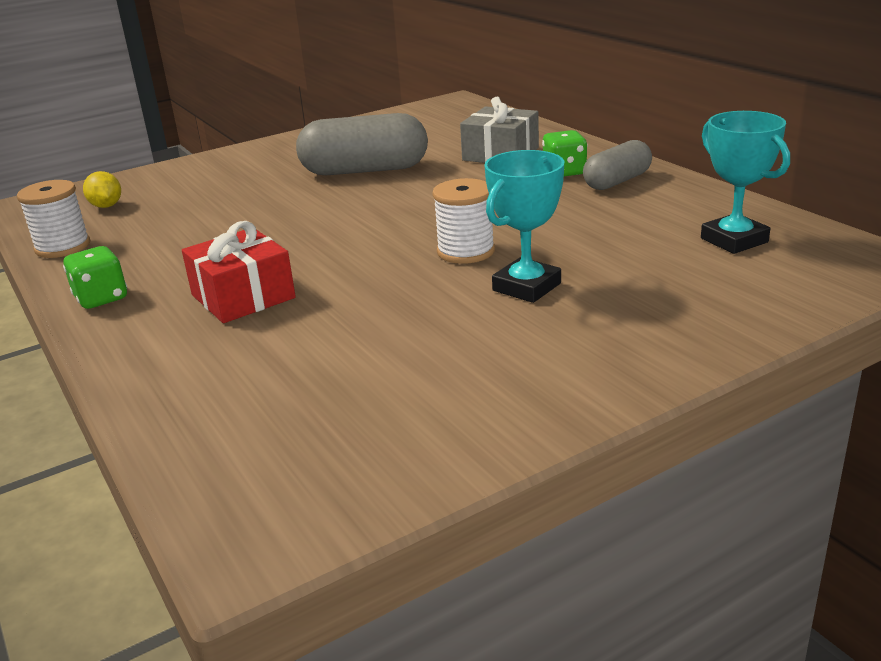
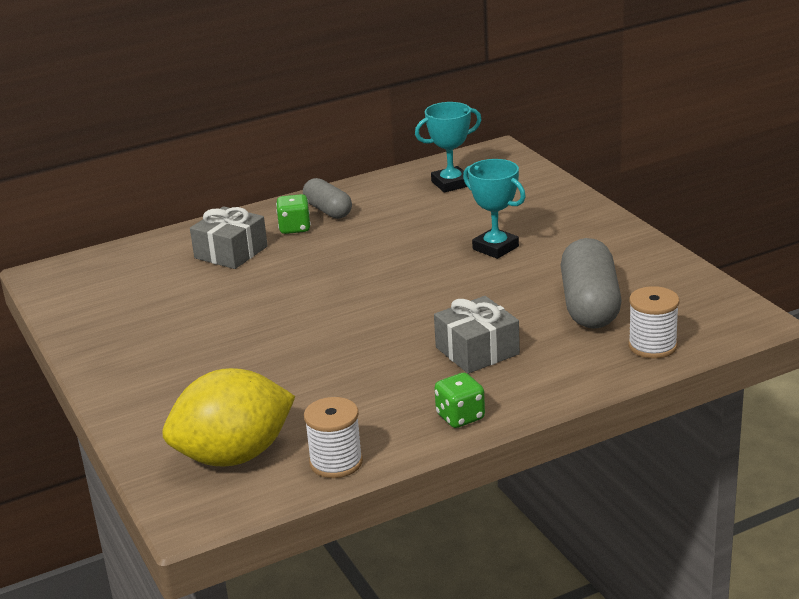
camera: 85 degrees left, 0 degrees up
yellow lemon [83,171,121,208] -> yellow lemon [162,368,296,467], size x2.45
red gift [182,221,296,323] -> grey gift [434,296,520,374]
grey capsule [296,113,428,175] -> grey capsule moved to [561,238,621,329]
white spool [433,178,495,264] -> white spool moved to [628,286,679,359]

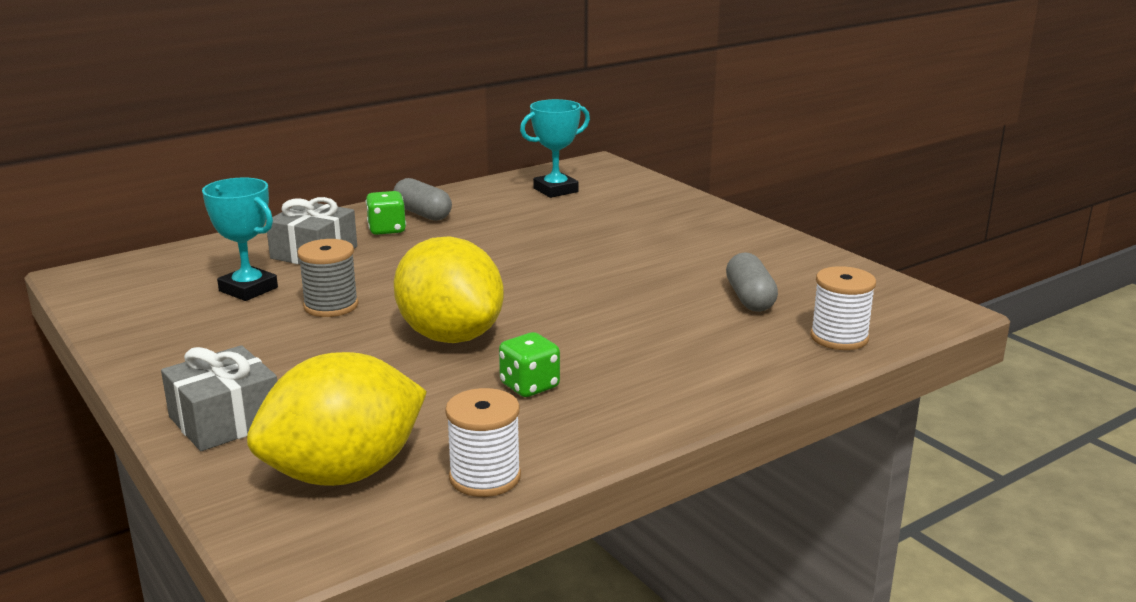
camera: 10 degrees left, 5 degrees down
grey gift [434,296,520,374] -> grey gift moved to [161,345,277,451]
green dice [434,373,485,428] -> green dice moved to [499,332,560,397]
turquoise trophy [463,159,526,259] -> turquoise trophy moved to [202,177,278,301]
grey capsule [561,238,621,329] -> grey capsule [726,252,778,312], size x0.61
none -> grey spool [297,239,359,317]
none -> yellow lemon [394,236,504,343]

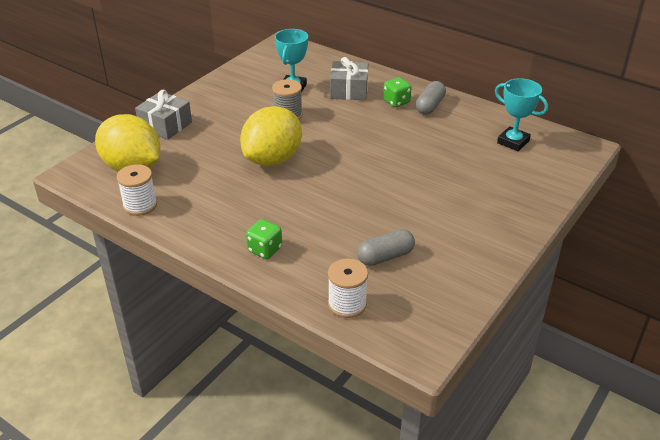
camera: 70 degrees right, 15 degrees up
green dice [499,332,560,397] -> green dice moved to [246,219,282,259]

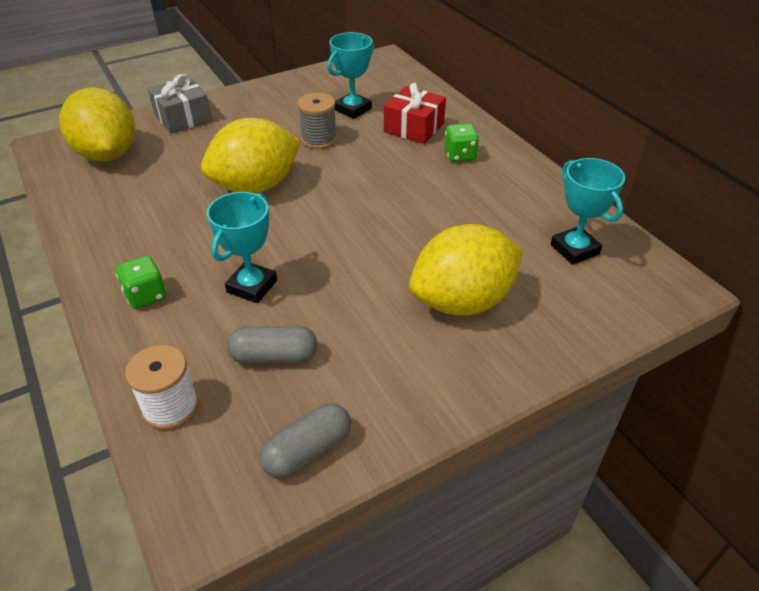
camera: 25 degrees right, 5 degrees up
white spool [116,164,157,216] -> none
grey gift [330,57,368,100] -> red gift [384,83,446,144]
grey capsule [416,81,446,115] -> grey capsule moved to [259,403,351,479]
none -> turquoise trophy [207,192,277,303]
none -> yellow lemon [409,224,523,316]

